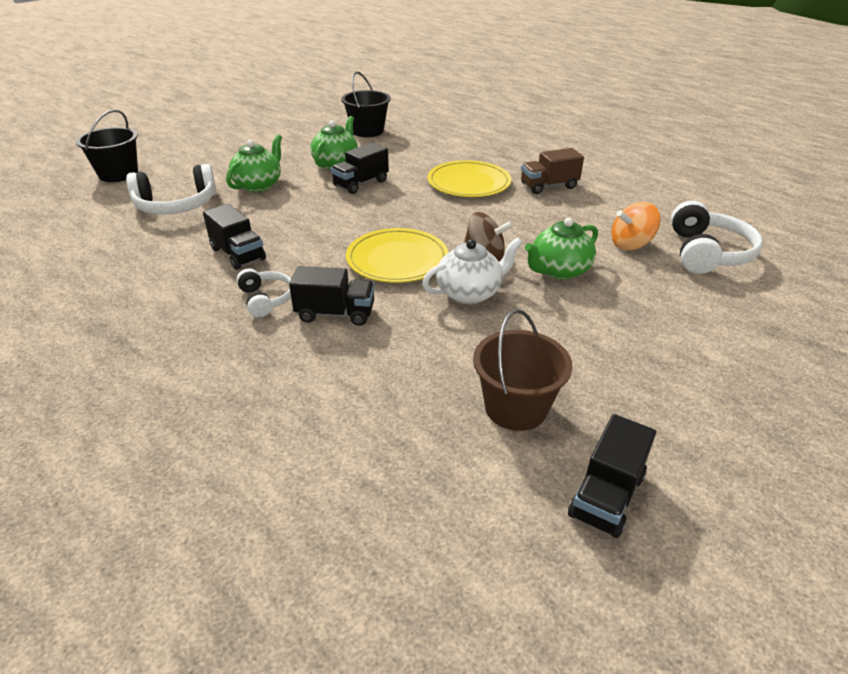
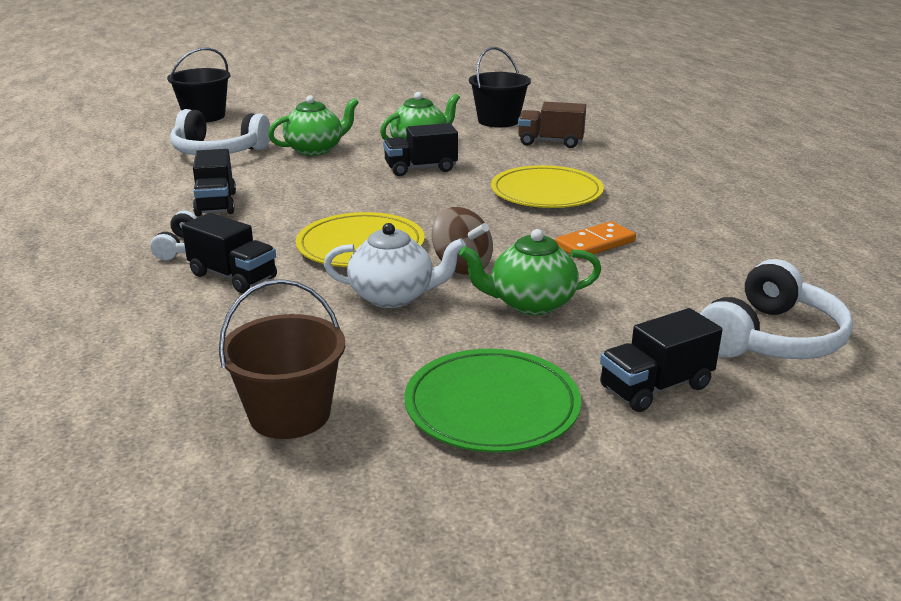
camera: 30 degrees right, 10 degrees down
brown truck [521,148,584,194] -> brown truck moved to [518,102,586,148]
black truck [568,414,656,538] -> black truck moved to [600,308,722,412]
orange spinning top [611,202,660,250] -> none
none -> green plate [405,349,581,453]
none -> orange domino [555,221,636,259]

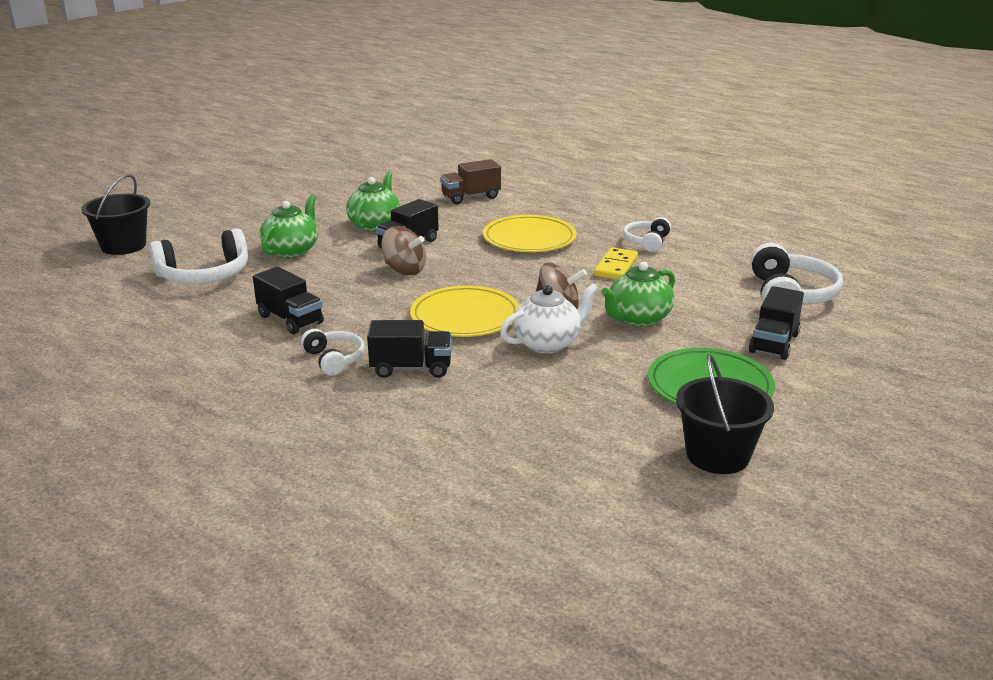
camera: 35 degrees left, 0 degrees up
brown bucket [219,279,345,439] -> none
black bucket [469,47,531,127] -> black bucket moved to [676,354,774,474]
orange domino [555,221,636,259] -> yellow domino [594,248,638,280]
none -> brown spinning top [381,226,426,275]
none -> white headphones [623,217,671,252]

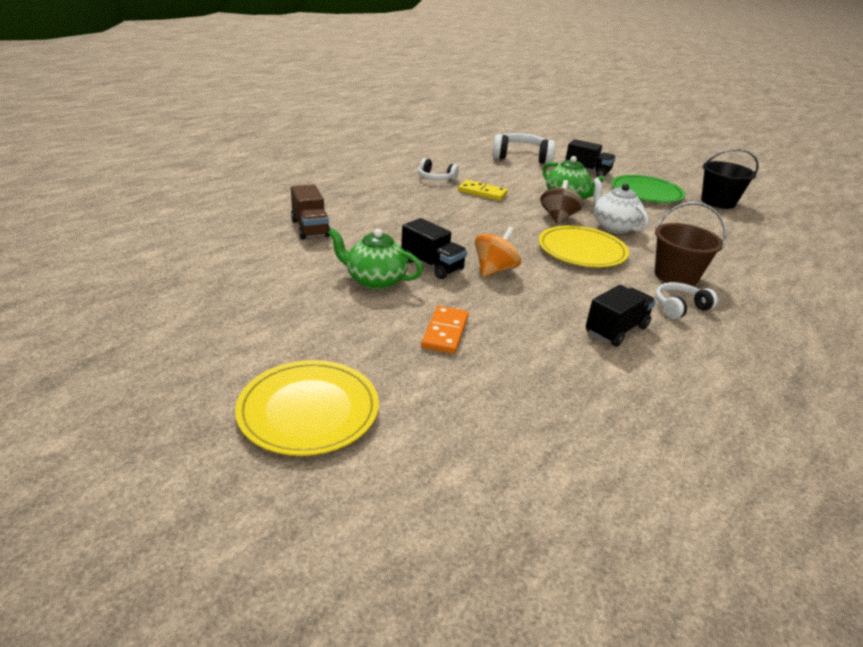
camera: 90 degrees left, 5 degrees up
black bucket [81,174,150,255] -> none
white headphones [150,228,248,284] -> none
green teapot [260,195,318,258] -> orange domino [421,306,469,354]
black truck [367,320,452,378] -> brown bucket [655,202,726,286]
brown spinning top [381,226,426,275] -> orange spinning top [475,227,521,277]
yellow plate [483,215,577,252] -> yellow plate moved to [235,360,379,456]

